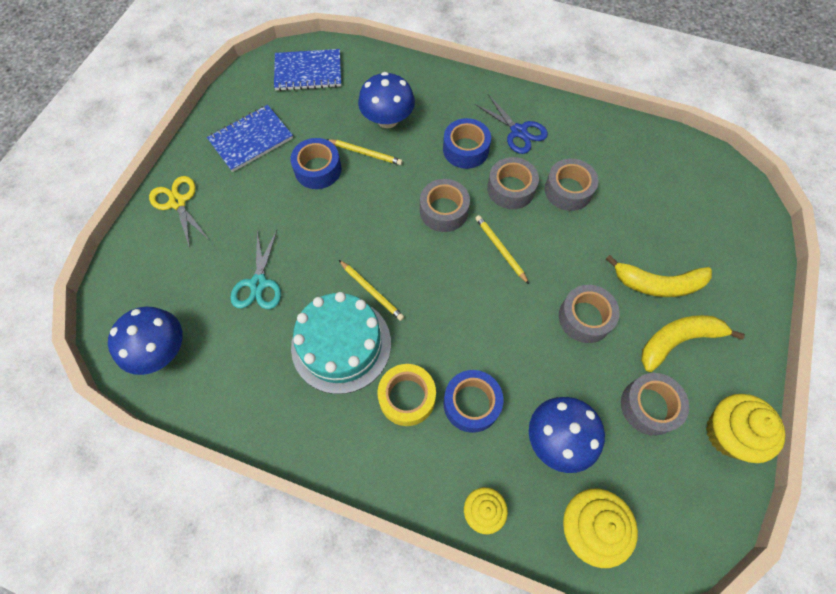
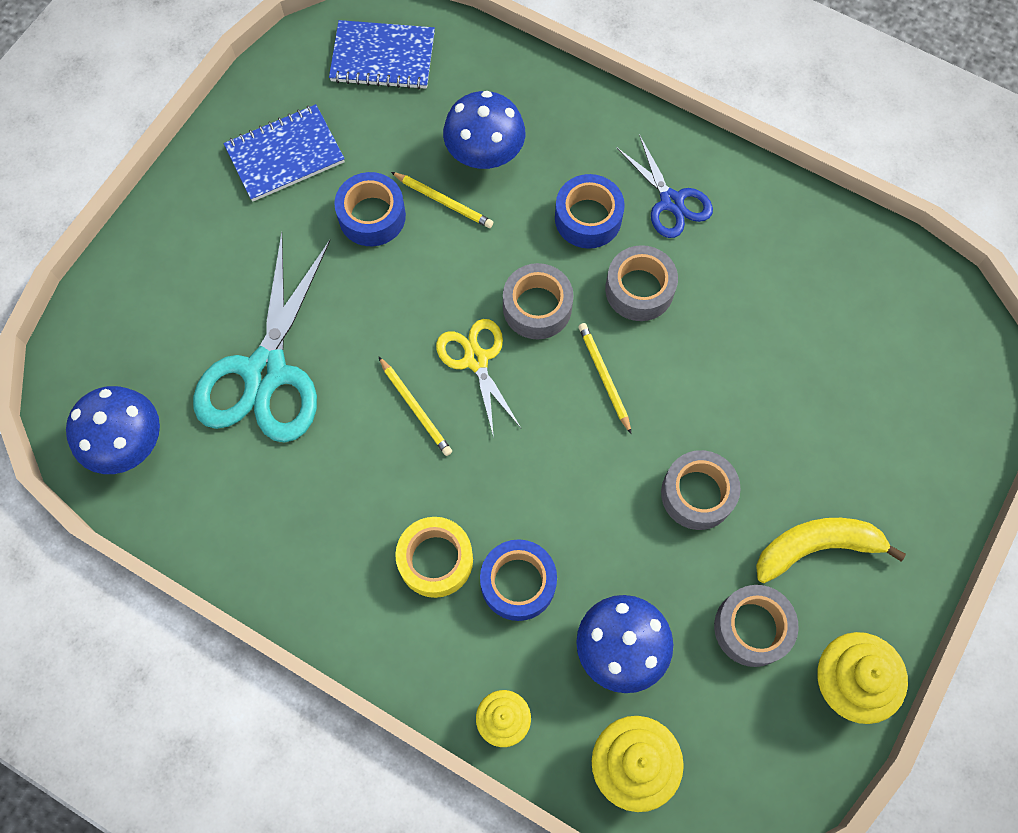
camera: 10 degrees right, 5 degrees up
yellow scissors [149,176,208,249] -> yellow scissors moved to [436,319,521,438]
turquoise scissors [230,229,281,309] -> turquoise scissors [193,232,330,443], size x1.81
turquoise cake [291,292,391,394] -> none
grey tape [545,159,599,211] -> none
yellow banana [606,255,712,297] -> none

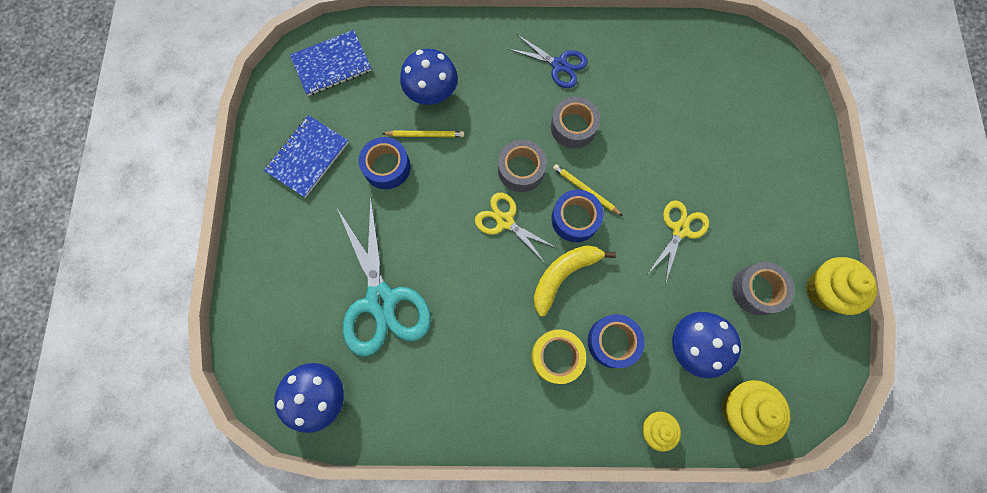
camera: 30 degrees left, 5 degrees up
yellow pencil [378,356,452,456] -> none
blue tape [555,174,625,249] -> blue tape moved to [551,190,604,242]
grey tape [661,450,741,530] -> yellow scissors [648,201,709,285]
yellow banana [756,518,906,583] -> yellow banana moved to [534,245,616,316]

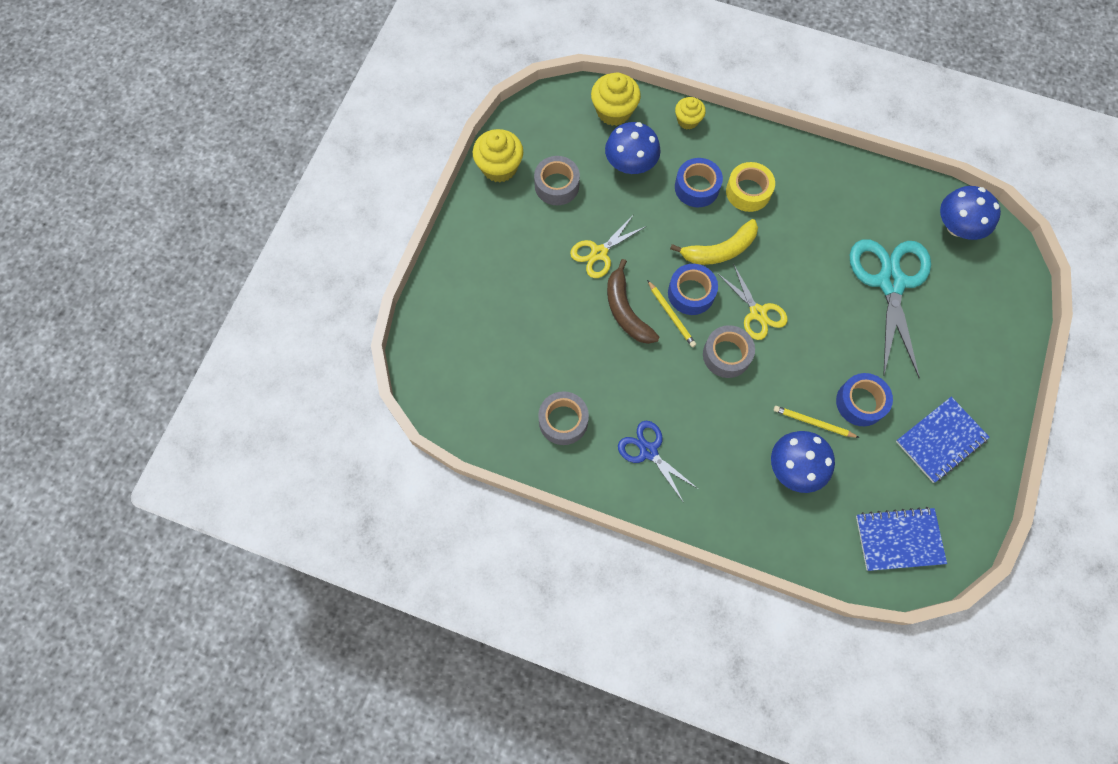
camera: 160 degrees left, 5 degrees down
grey tape [551,97,600,149] -> grey tape moved to [538,391,589,445]
none -> brown banana [607,259,659,344]

